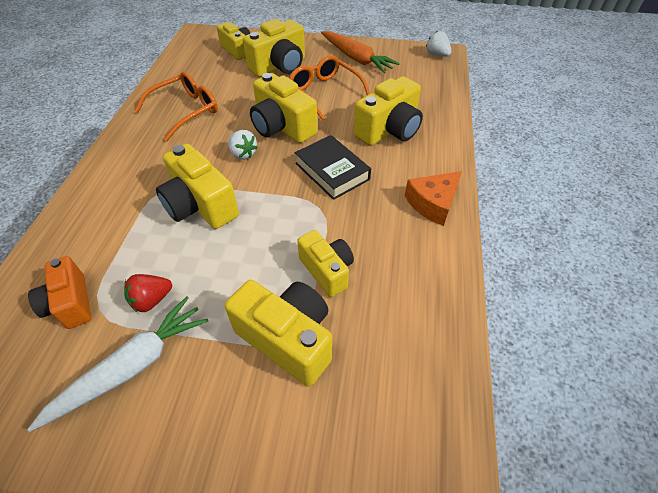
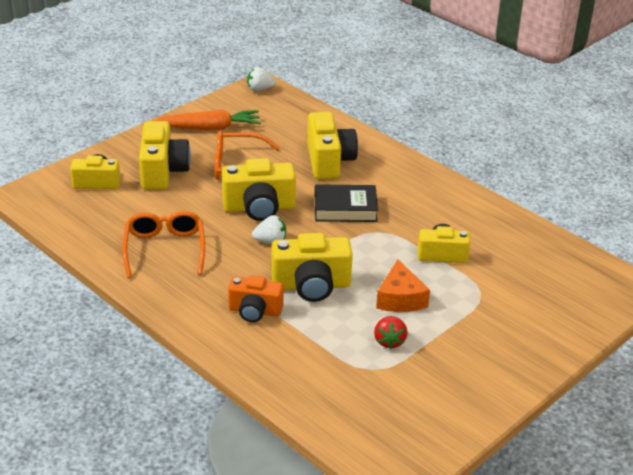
camera: 55 degrees left, 15 degrees down
white carrot [27,296,208,432] -> none
orange camera [28,256,91,329] -> orange camera moved to [228,275,284,322]
yellow camera [225,280,332,386] -> none
orange cheese [405,171,462,226] -> orange cheese moved to [376,259,430,312]

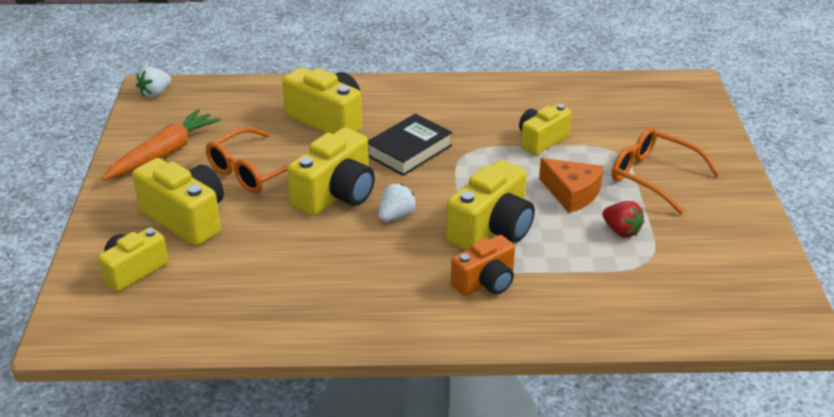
camera: 45 degrees left, 0 degrees up
orange glasses [122,211,205,278] -> orange glasses moved to [612,127,720,215]

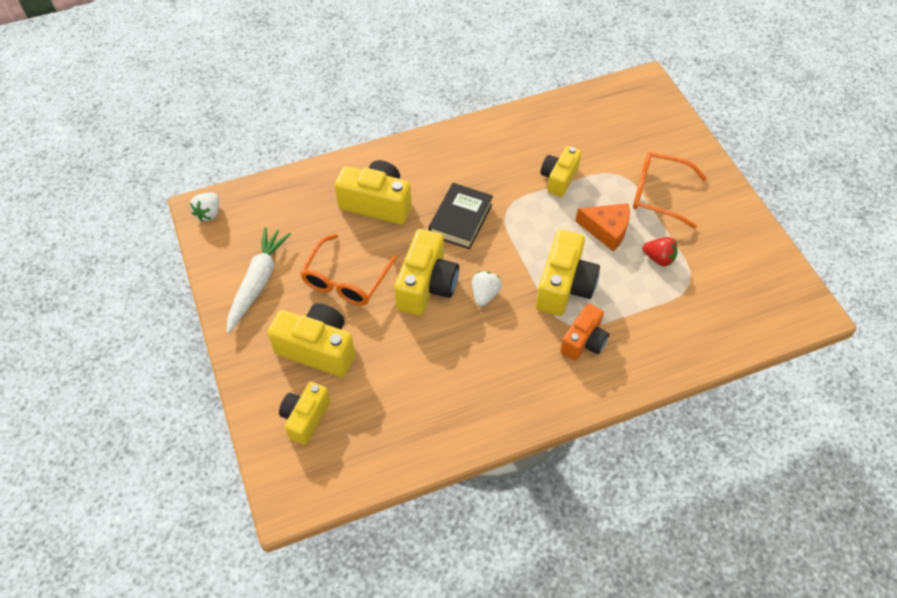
camera: 20 degrees left, 20 degrees up
orange carrot [102,109,221,180] -> white carrot [227,227,291,333]

